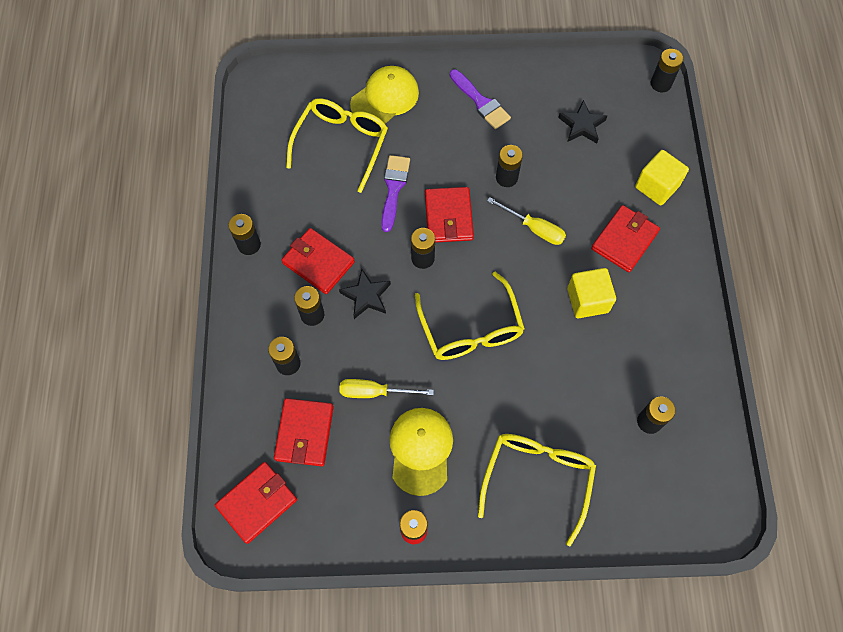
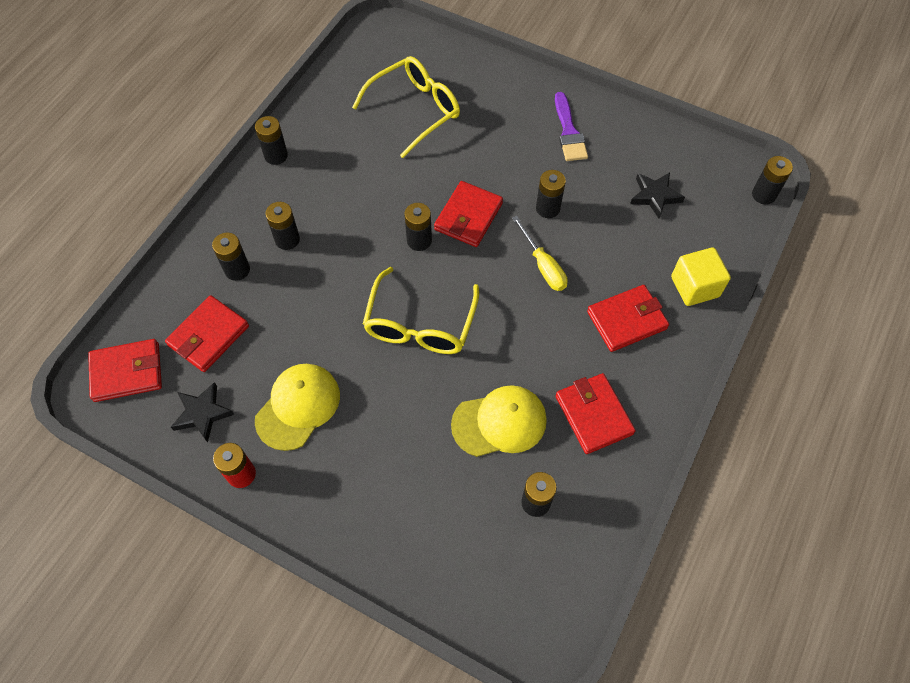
camera: 30 degrees right, 5 degrees down
red wallet [281,228,355,294] -> red wallet moved to [556,373,636,454]
black star [339,269,391,319] -> black star moved to [171,382,234,442]
yellow screwdriver [339,379,434,398] -> none
yellow cap [350,66,419,124] -> yellow cap moved to [451,385,547,457]
purple brush [381,155,410,232] -> none
yellow glasses [478,434,596,547] -> none
yellow cube [567,268,616,318] -> none

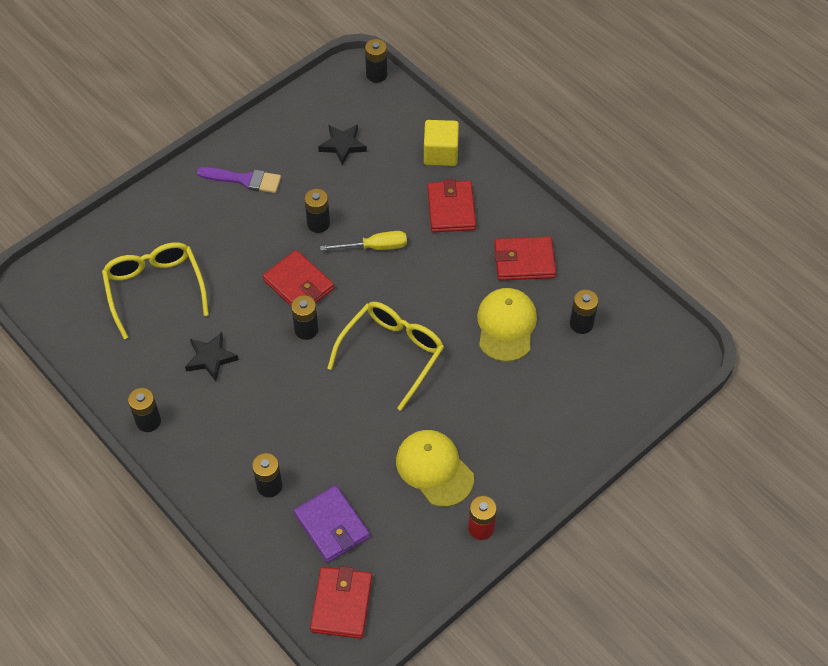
camera: 70 degrees left, 5 degrees down
red wallet [165,295,249,372] -> purple wallet [294,485,370,563]
black star [171,382,234,442] -> black star moved to [185,332,239,381]
black battery [266,202,300,250] -> none
yellow glasses [363,267,479,354] -> yellow glasses turned 90 degrees counterclockwise [327,302,444,411]

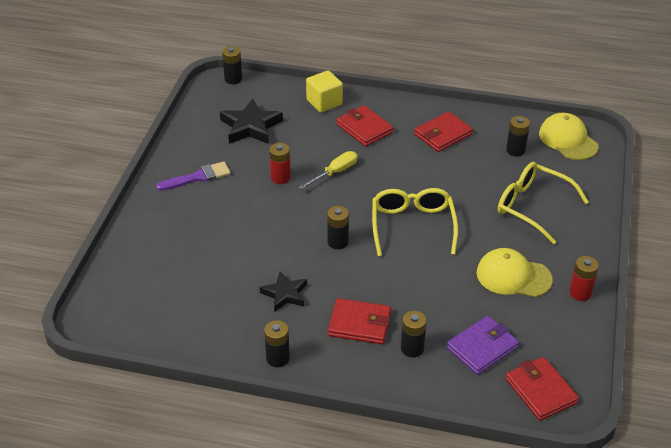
camera: 35 degrees left, 15 degrees down
yellow glasses [102,242,209,339] -> yellow glasses moved to [498,162,589,244]
red wallet [263,250,334,306] -> red wallet moved to [328,298,391,344]
purple wallet [294,485,370,563] -> purple wallet turned 60 degrees counterclockwise [447,316,519,375]
black battery [304,189,330,233] -> red battery [269,143,291,184]
black star [318,125,367,165] -> black star [220,99,283,144], size x1.54
yellow cap [477,288,537,362] -> yellow cap moved to [539,113,599,160]

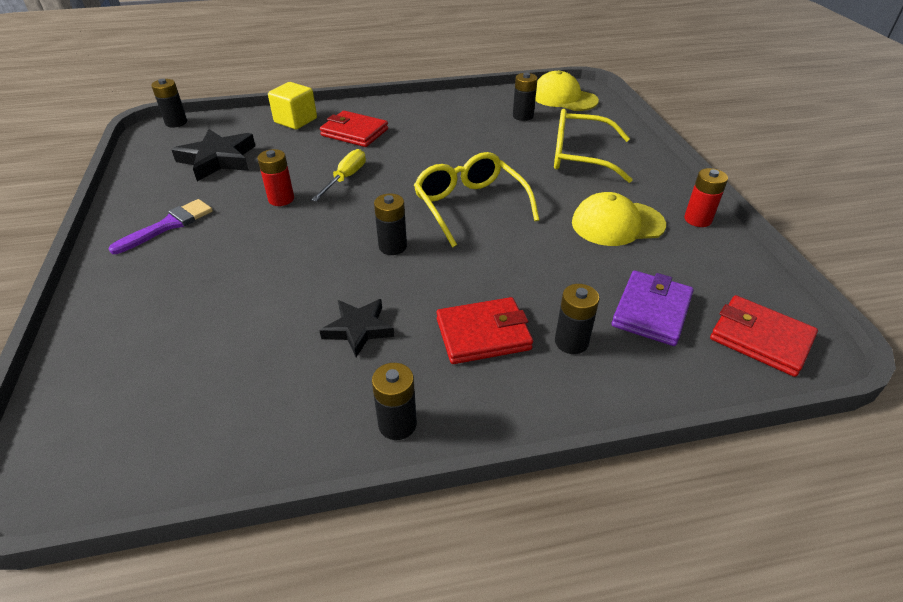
camera: 25 degrees left, 0 degrees up
red wallet [414,111,473,152] -> none

